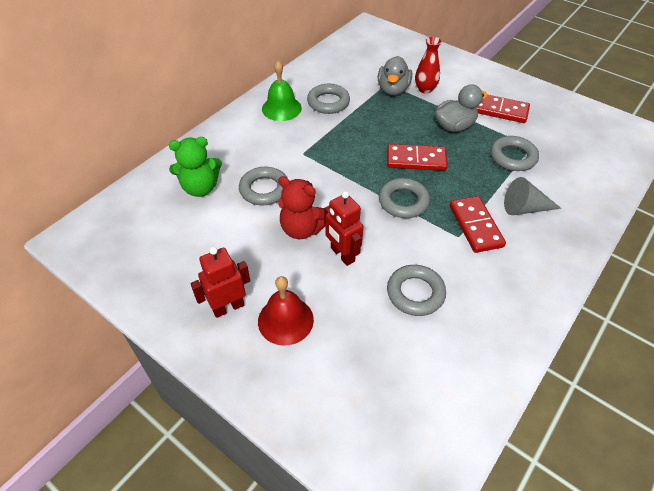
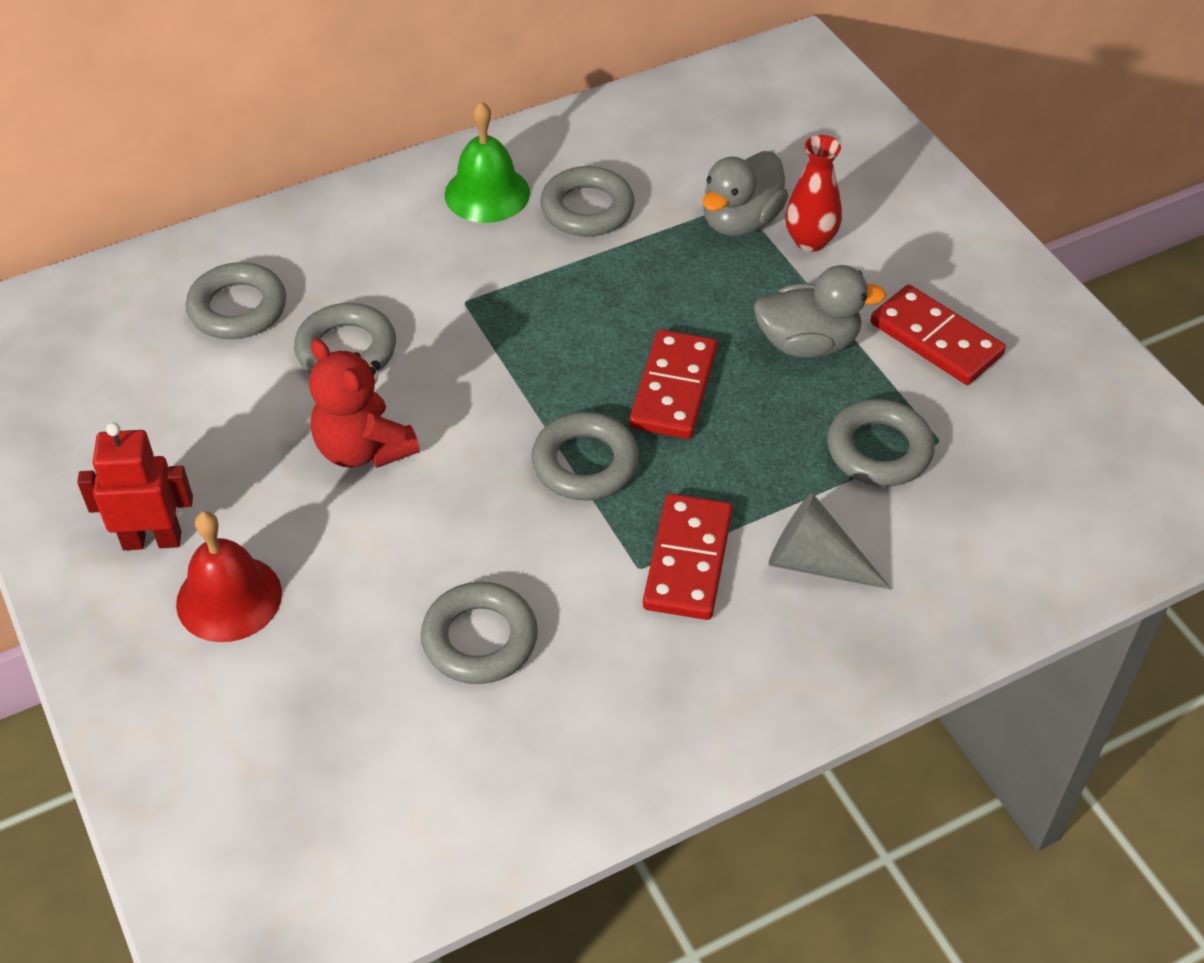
camera: 25 degrees right, 0 degrees up
green teddy bear [169,137,222,197] -> grey ring [186,262,286,339]
red robot [324,191,363,266] -> none
red domino [387,144,448,171] -> red domino turned 75 degrees clockwise [629,330,717,439]

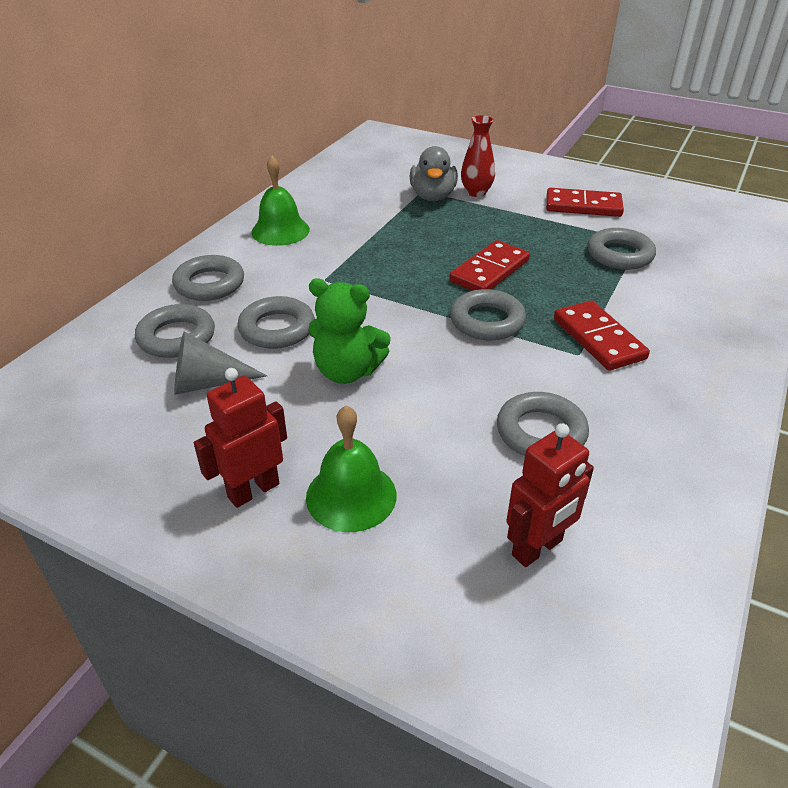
camera: 35 degrees left, 10 degrees down
red bell [176,511,282,642] -> green bell [306,406,397,532]
red teddy bear [309,339,420,468] -> green teddy bear [308,279,391,384]
grey ring [540,166,635,237] -> grey ring moved to [172,255,244,301]
red domino [629,330,717,439] -> red domino turned 60 degrees clockwise [449,240,530,291]
grey duck [754,265,887,358] -> none
grey cone [768,493,891,589] -> grey cone moved to [174,331,267,395]
none -> red robot [506,423,594,567]

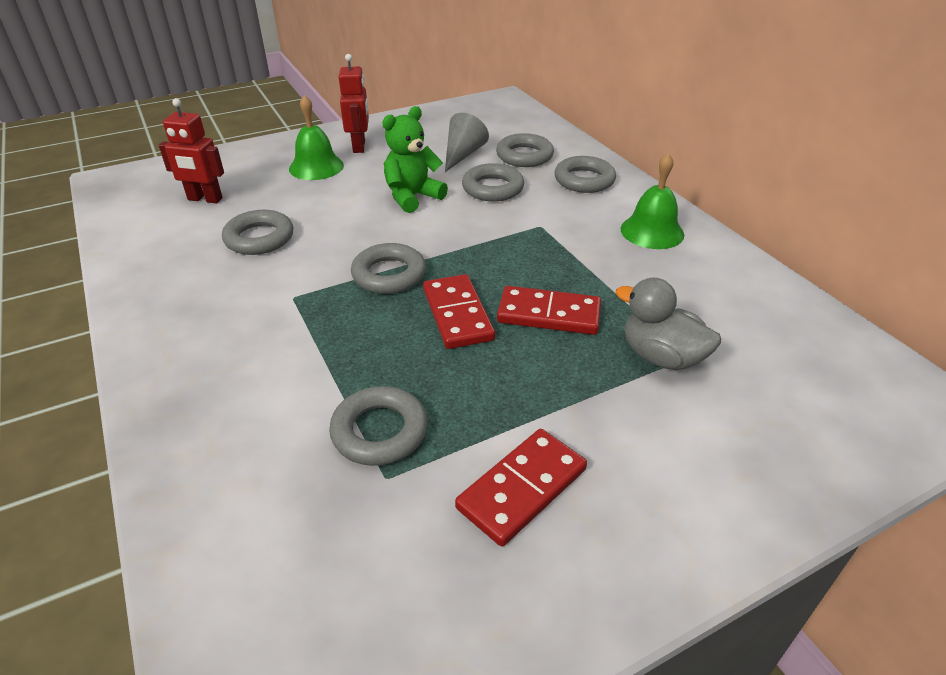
camera: 125 degrees right, 0 degrees up
red vase [461,115,495,197] -> none
red robot [506,423,594,567] -> red robot turned 75 degrees counterclockwise [159,98,224,204]
red domino [554,300,650,371] -> red domino moved to [497,286,601,335]

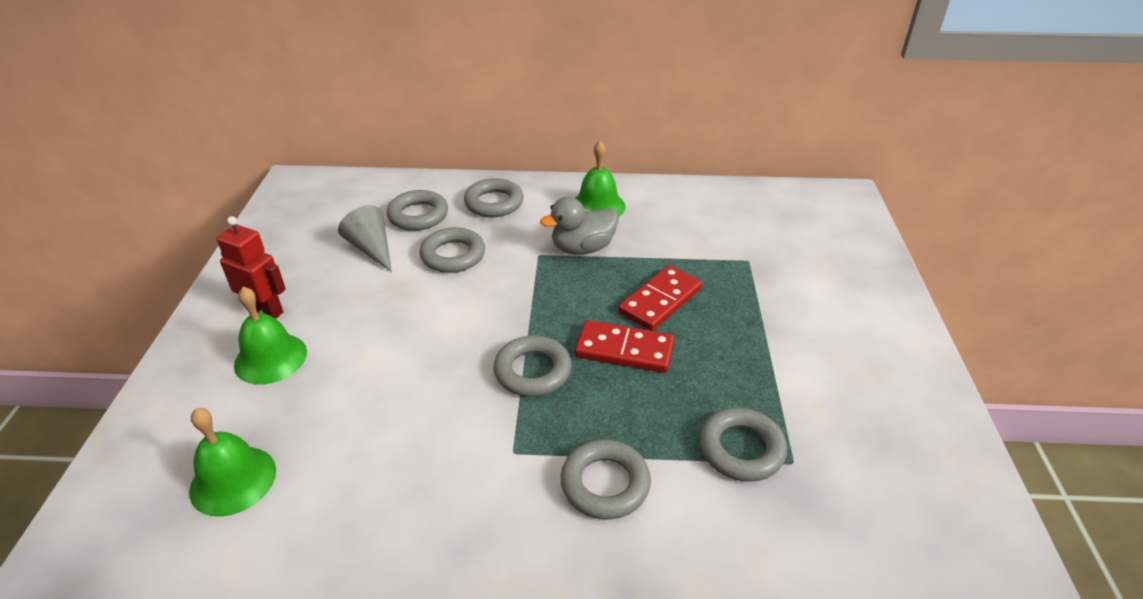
camera: 60 degrees left, 0 degrees up
red robot [159,98,224,204] -> green bell [189,408,276,516]
grey ring [222,210,293,255] -> grey ring moved to [560,439,651,519]
green teddy bear [382,106,448,213] -> none
red domino [455,429,587,546] -> none
grey duck [615,277,721,370] -> grey duck moved to [540,197,619,255]

